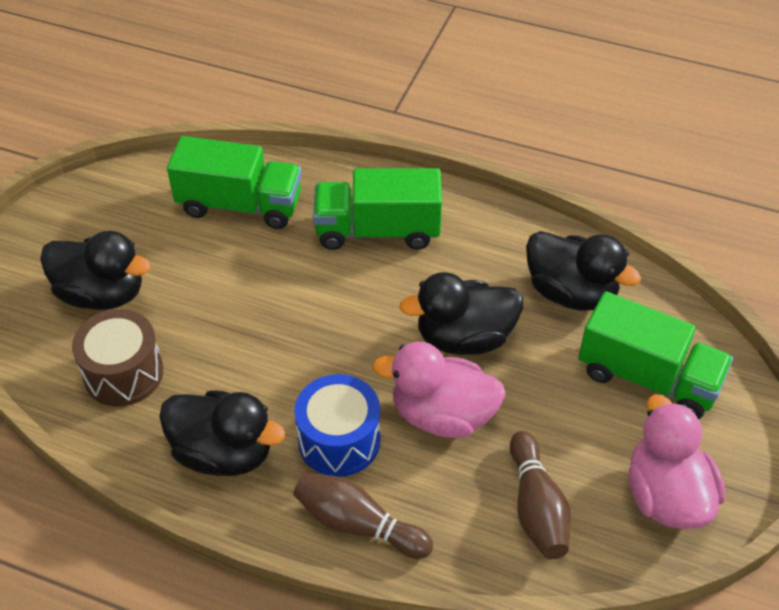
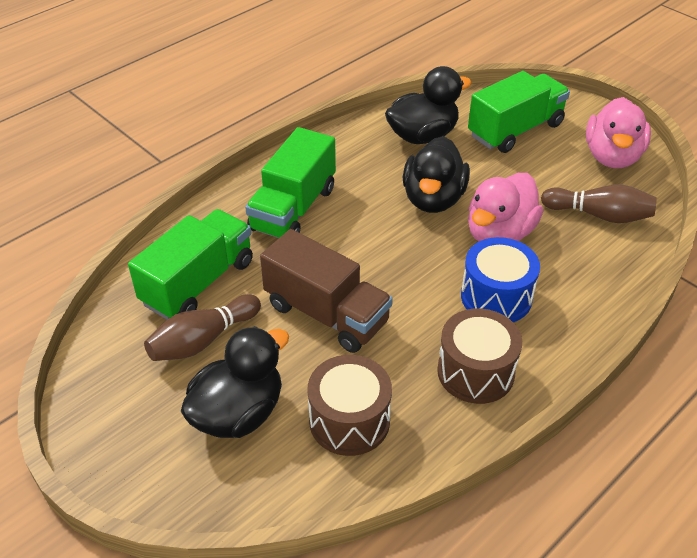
camera: 65 degrees left, 5 degrees down
black duck [159,390,285,476] -> brown drum [437,308,522,404]
brown bowling pin [293,472,433,559] -> brown bowling pin moved to [144,294,261,361]
pink duck [629,394,725,529] -> pink duck turned 90 degrees counterclockwise [586,97,651,168]
none -> brown truck [260,229,393,353]

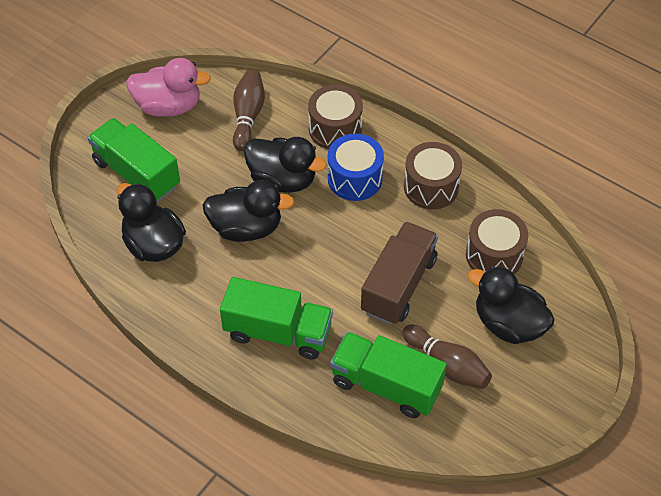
camera: 100 degrees left, 10 degrees up
pink duck [468,173,543,241] -> black duck [244,137,327,193]
none -> brown drum [308,85,363,149]

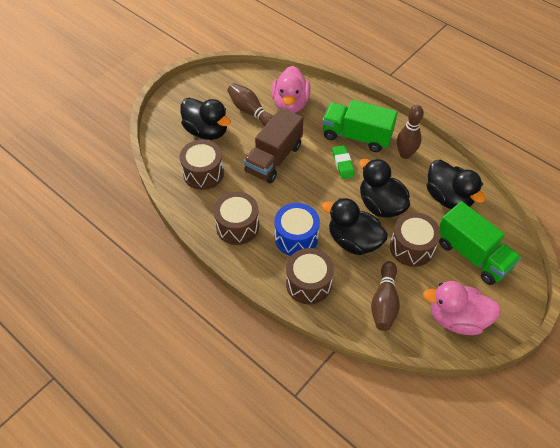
camera: 175 degrees left, 0 degrees up
black duck [203,180,294,242] -> black duck turned 45 degrees clockwise [359,158,410,218]
green truck [330,332,447,418] -> pink duck [271,66,310,113]
none -> green eraser [332,145,355,179]
none -> brown drum [390,212,441,267]
none -> brown bowling pin [397,105,424,159]

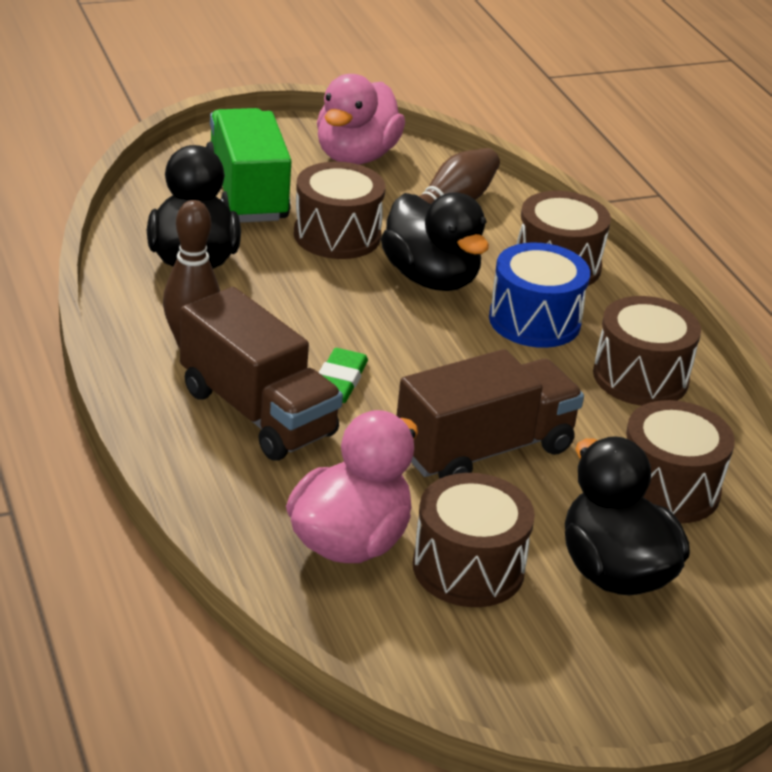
camera: 155 degrees left, 20 degrees down
brown bowling pin [227,83,273,126] -> brown drum [413,473,535,607]
green truck [322,100,398,152] -> brown truck [180,287,343,461]
black duck [359,158,410,218] -> none
pink duck [423,281,501,335] -> pink duck turned 75 degrees clockwise [317,74,405,165]

